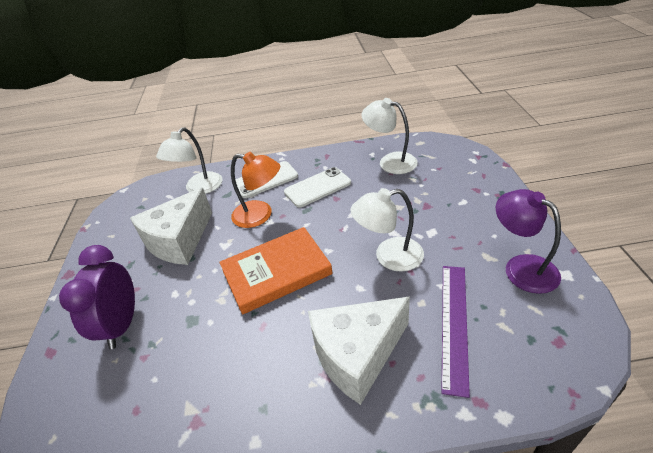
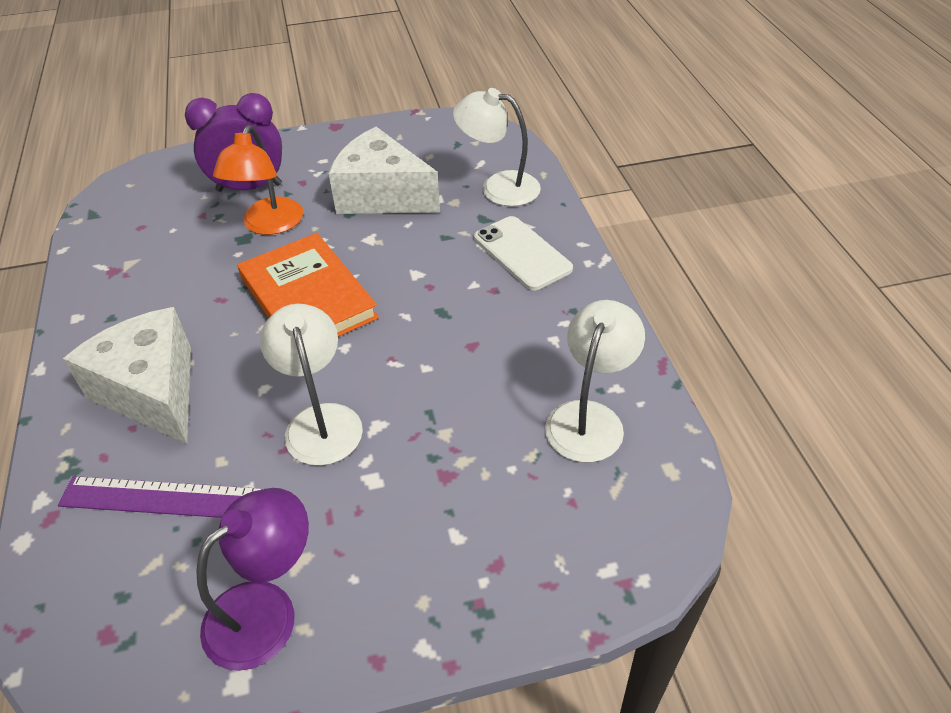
camera: 80 degrees right, 5 degrees up
orange lamp [231,152,280,228] -> orange lamp moved to [213,125,303,235]
white phone [284,167,351,207] -> none

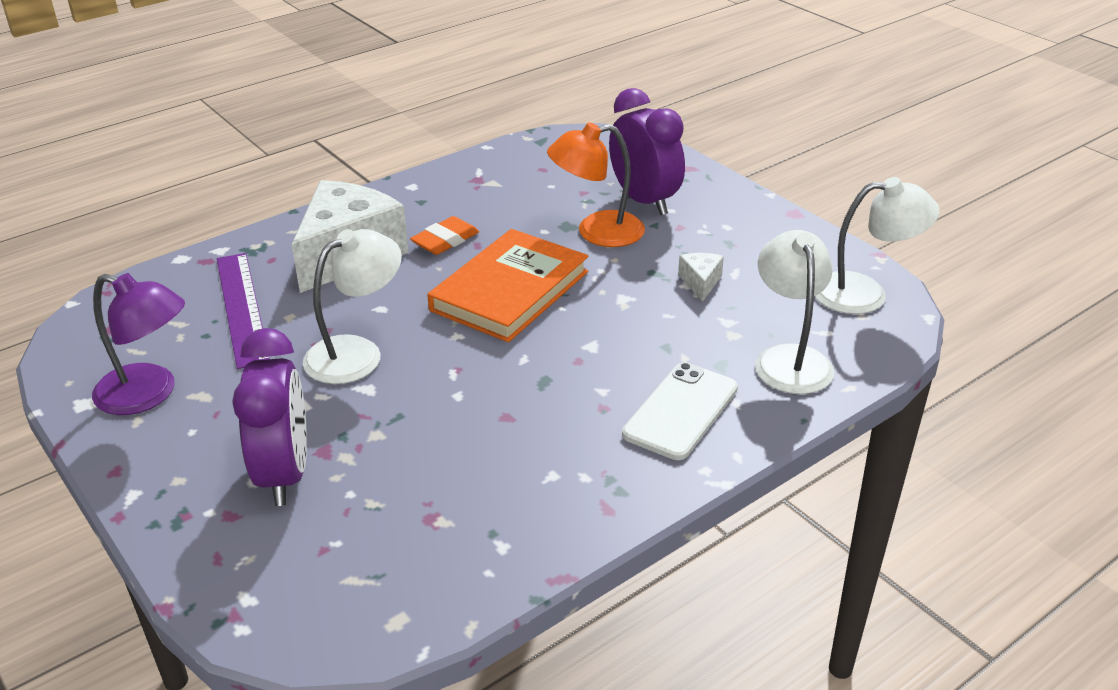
camera: 65 degrees right, 10 degrees down
white cheese [329,127,440,214] -> white cheese [678,253,724,301], size x0.41
white lamp [545,300,645,462] -> white lamp moved to [815,177,940,314]
none -> purple clock [233,328,307,506]
none -> orange eraser [410,216,479,255]

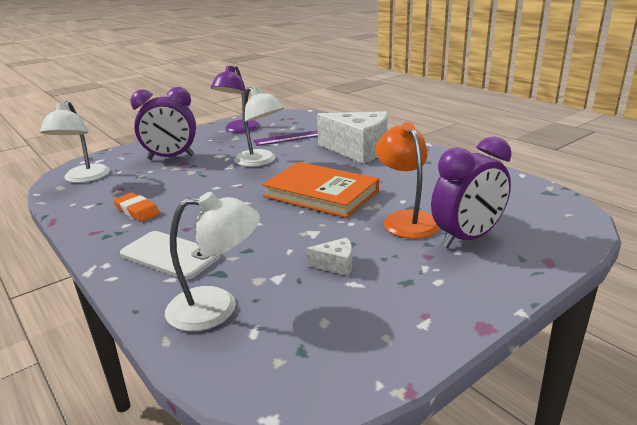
camera: 90 degrees right, 10 degrees down
orange eraser [410,216,479,255] -> orange eraser moved to [113,193,160,222]
white lamp [815,177,940,314] -> white lamp moved to [40,101,110,183]

